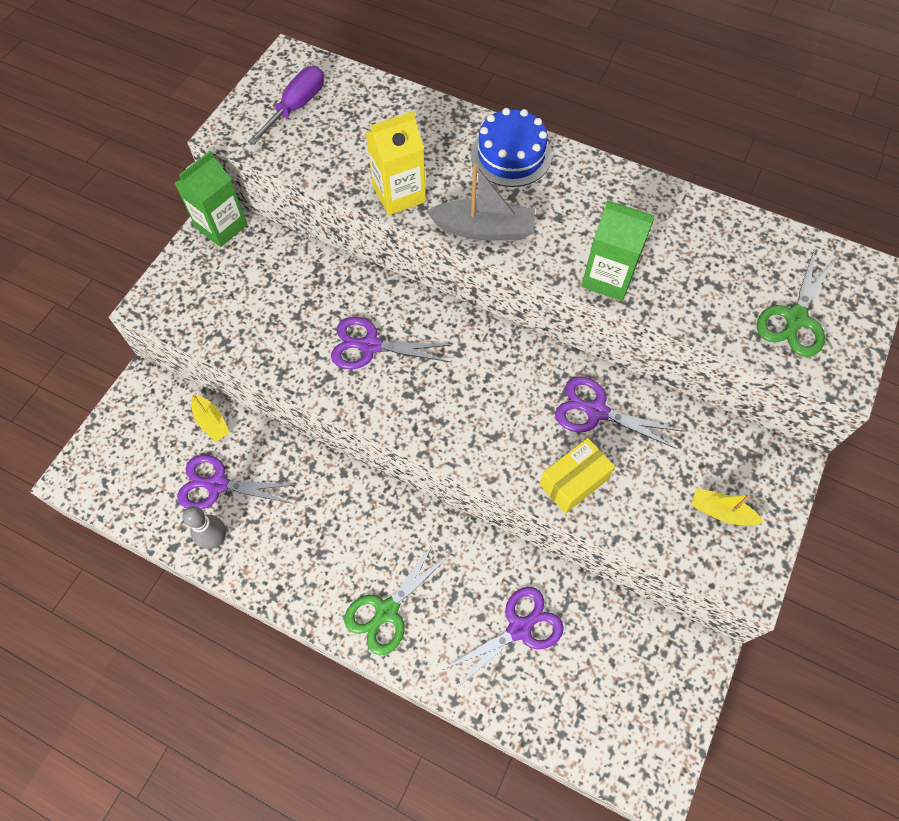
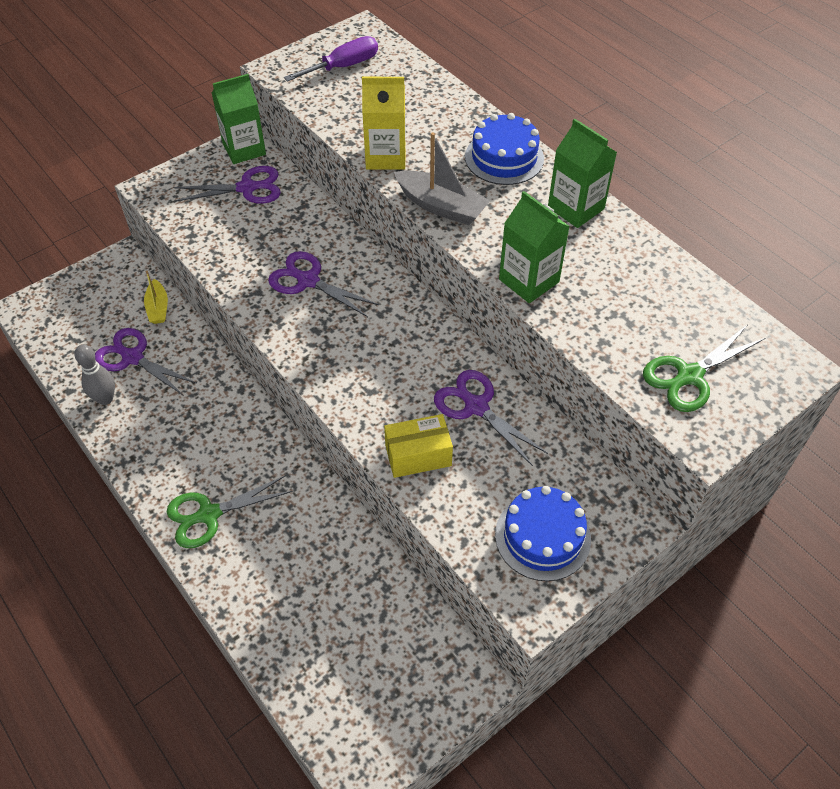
camera: 25 degrees right, 10 degrees down
purple scissors [443,587,564,688] -> purple scissors moved to [173,166,281,204]
yellow boat [692,488,763,525] -> blue cake [495,486,591,581]
none -> green carton [548,119,617,228]

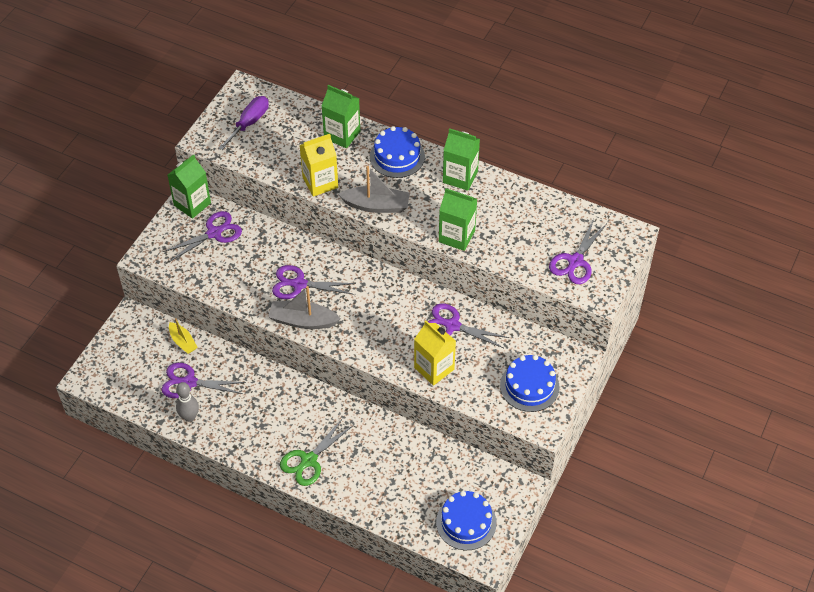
camera: 25 degrees left, 0 degrees up
yellow box [384,414,453,478] -> yellow carton [414,321,456,386]
green scissors [643,325,765,412] -> purple scissors [549,219,607,284]
none -> grey boat [268,286,341,329]
none -> green carton [322,85,360,148]
none -> blue cake [436,491,497,550]

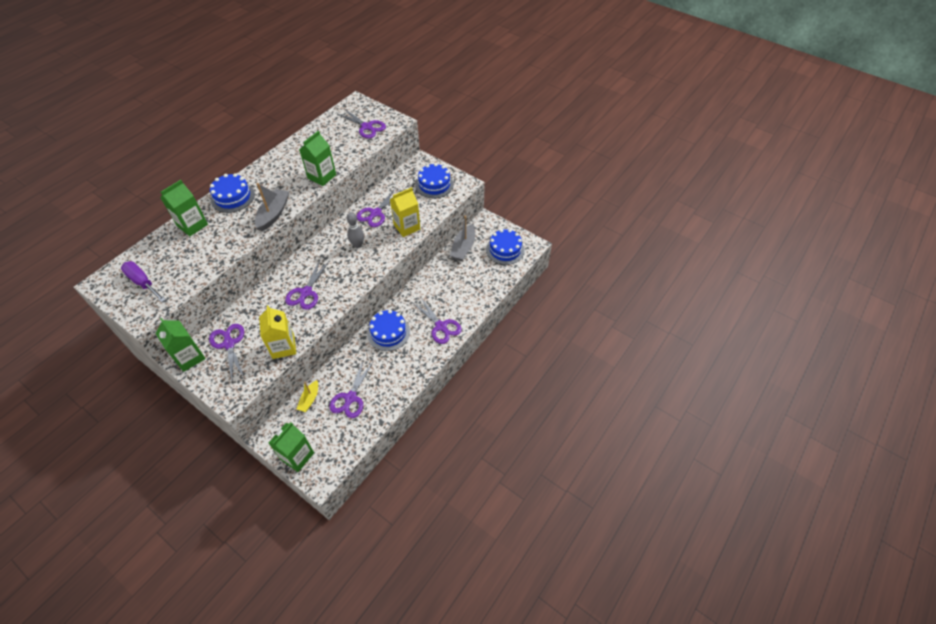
camera: 80 degrees left, 0 degrees up
yellow boat [169,318,198,354] -> yellow boat turned 135 degrees clockwise [296,380,318,412]
grey bowling pin [176,382,199,422] -> grey bowling pin moved to [347,212,364,248]
grey boat [268,286,341,329] -> grey boat moved to [450,215,475,261]
green scissors [280,418,354,486] -> purple scissors [413,298,462,344]
yellow carton [300,134,338,197] -> yellow carton moved to [259,305,296,359]
green carton [443,128,480,191] -> green carton moved to [269,422,314,472]
none -> blue cake [367,310,410,351]

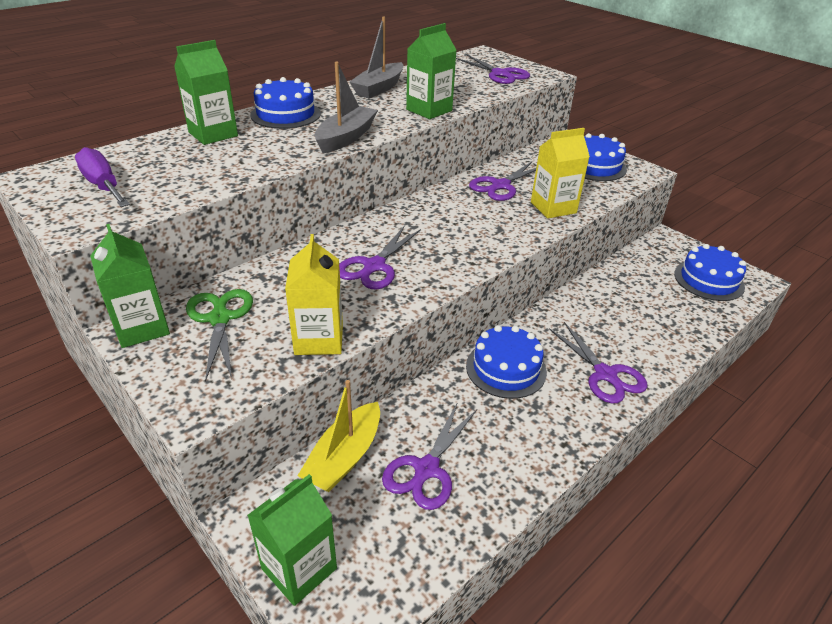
camera: 10 degrees right, 15 degrees down
purple scissors [209,324,245,380] -> green scissors [186,289,253,382]
yellow boat [296,380,318,412] -> yellow boat [297,380,380,492], size x1.61
grey bowling pin [347,212,364,248] -> none
grey boat [450,215,475,261] -> grey boat moved to [350,16,404,98]

